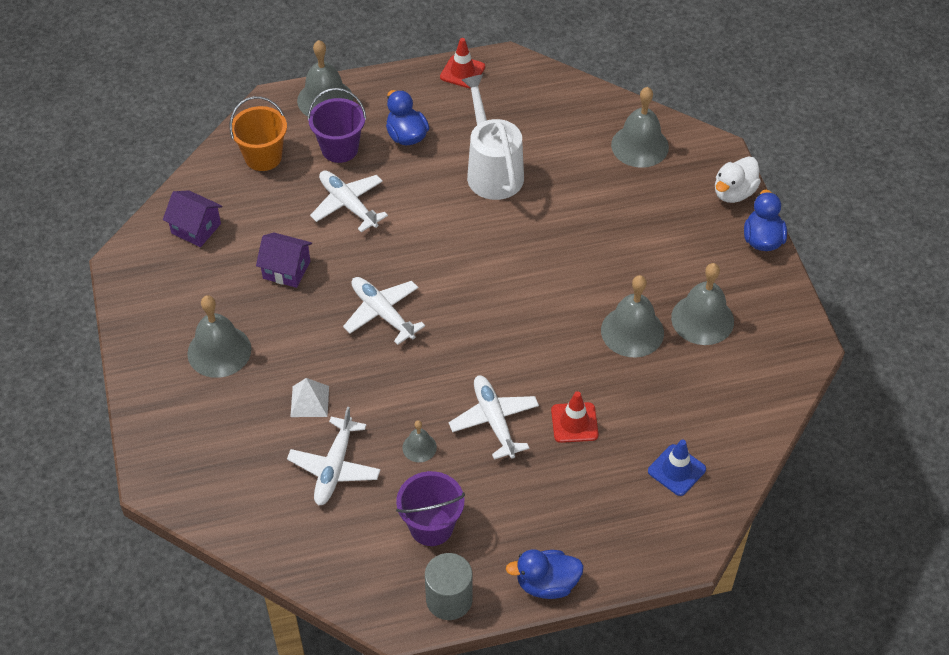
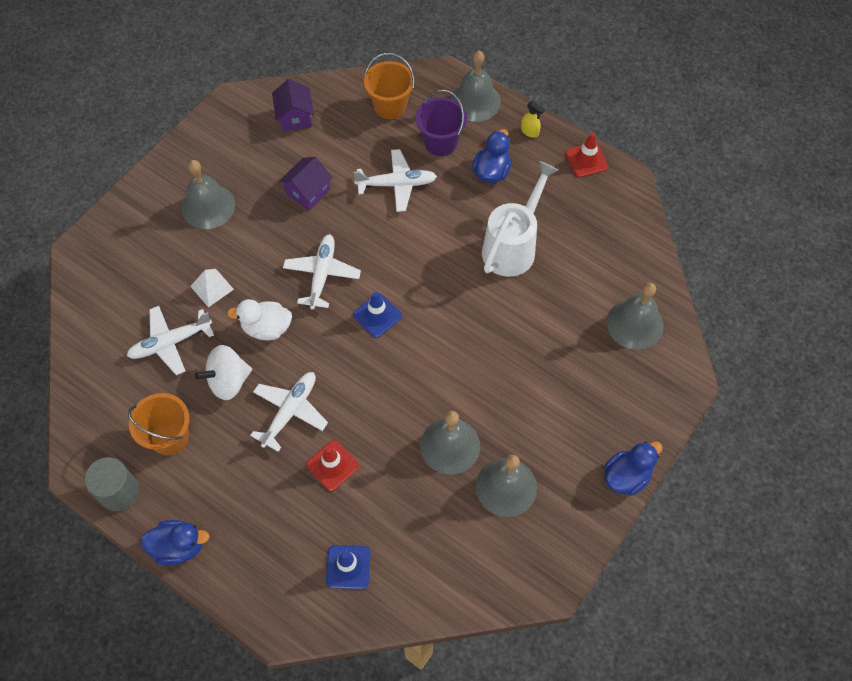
camera: 50 degrees right, 10 degrees up
purple house [256,232,312,288] -> purple house turned 60 degrees clockwise [279,157,333,210]
white plane [310,171,388,232] -> white plane turned 75 degrees clockwise [354,149,437,212]
purple bucket [396,471,465,546] -> orange bucket [128,393,189,455]
grey bell [402,420,437,462] -> white spinning top [195,345,252,400]
blue duck [506,549,584,599] -> blue duck turned 135 degrees clockwise [140,520,210,565]
white duck [715,156,761,203] -> white duck moved to [227,299,292,340]
none -> blue traffic cone [353,292,402,338]
none -> yellow spray bottle [521,101,545,138]

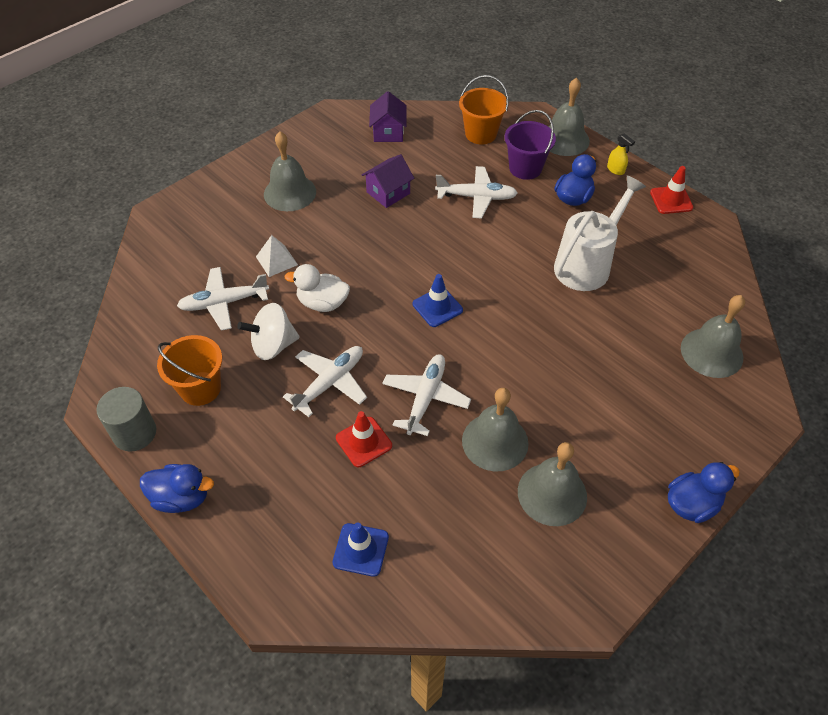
camera: 10 degrees right, 10 degrees down
white plane [283,234,361,310] -> white plane moved to [382,354,471,436]

